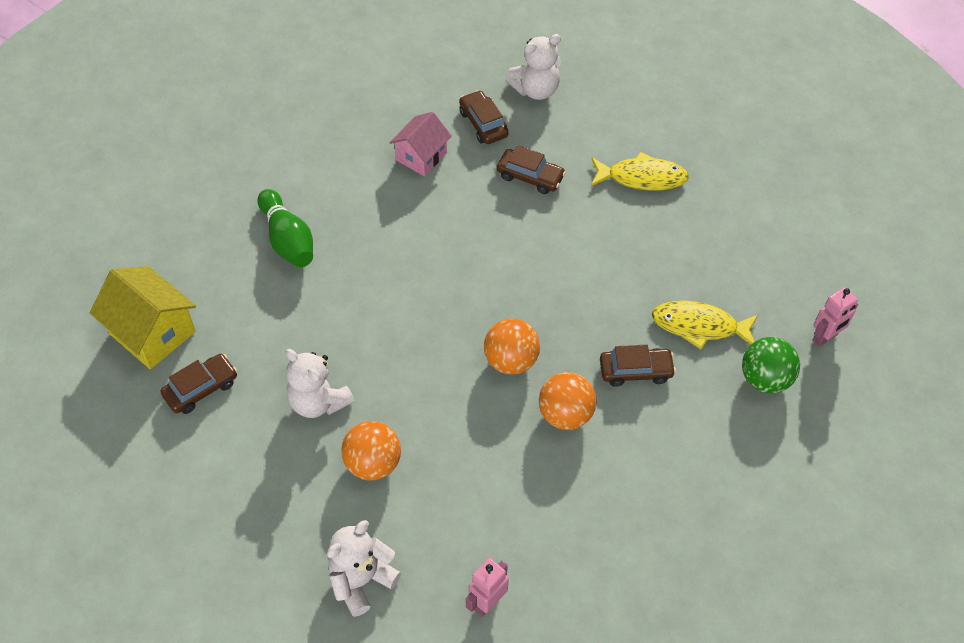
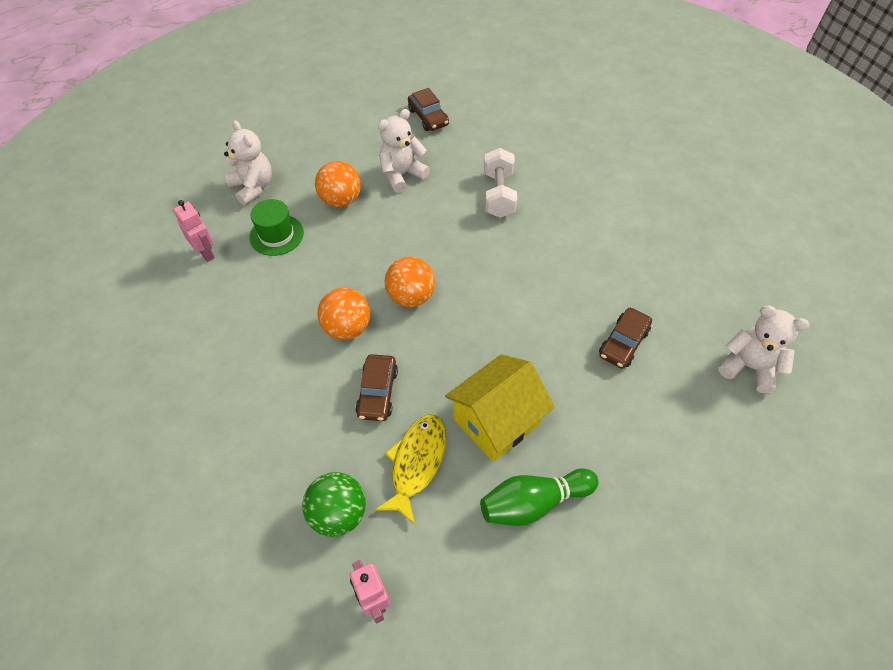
camera: 100 degrees right, 0 degrees up
yellow house [90,266,196,369] -> yellow house moved to [445,354,555,462]
green bowling pin [258,189,313,267] -> green bowling pin moved to [480,468,598,526]
pink house [389,112,452,176] -> none
brown car [459,90,509,144] -> none
white teddy bear [506,34,561,100] -> white teddy bear turned 135 degrees clockwise [719,305,809,394]
yellow fish [591,152,689,191] -> none
none -> green hat [249,199,304,256]
none -> white dumbbell [484,148,517,218]

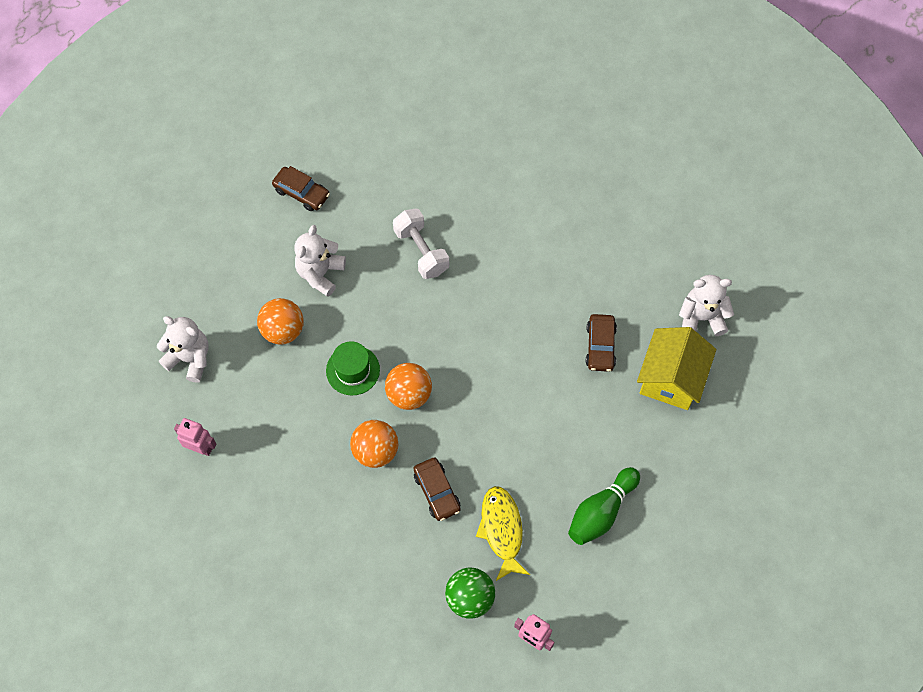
camera: 30 degrees left, 10 degrees up
green hat [249,199,304,256] -> green hat moved to [326,341,380,396]
yellow house [445,354,555,462] -> yellow house moved to [637,327,716,410]

